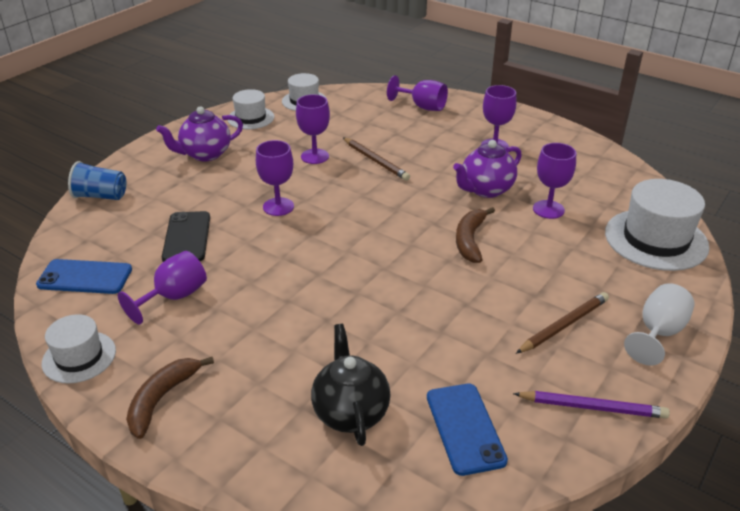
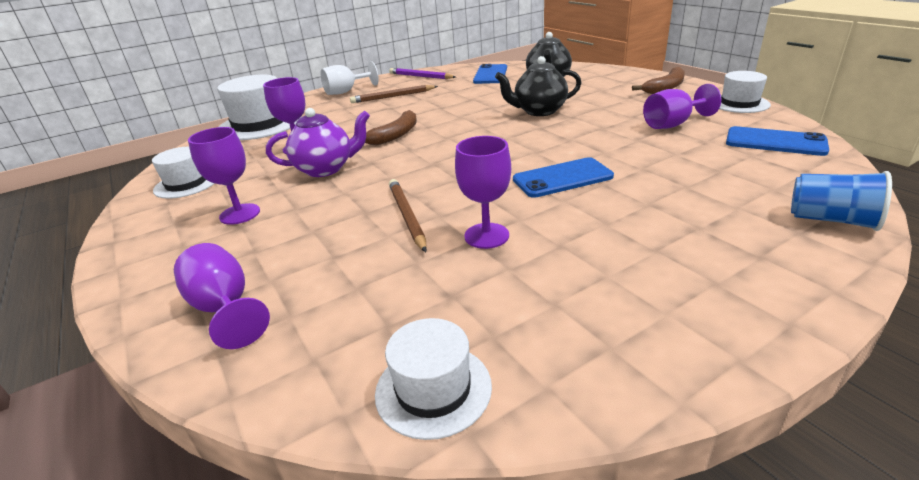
camera: 155 degrees left, 5 degrees down
purple teapot [156,106,243,161] -> none
black phone [162,211,210,262] -> none
white hat [227,89,274,129] -> white hat moved to [152,147,215,199]
purple goblet [256,140,294,216] -> blue phone [513,157,614,198]
none -> black teapot [495,56,581,116]

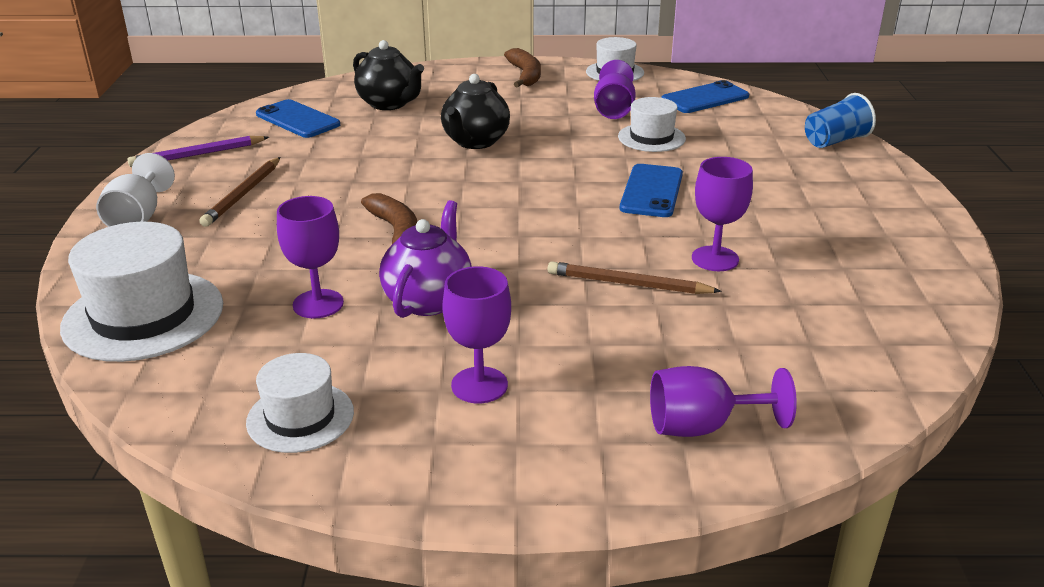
camera: 60 degrees left, 0 degrees up
white hat [375,318,492,440] -> white hat moved to [618,97,686,152]

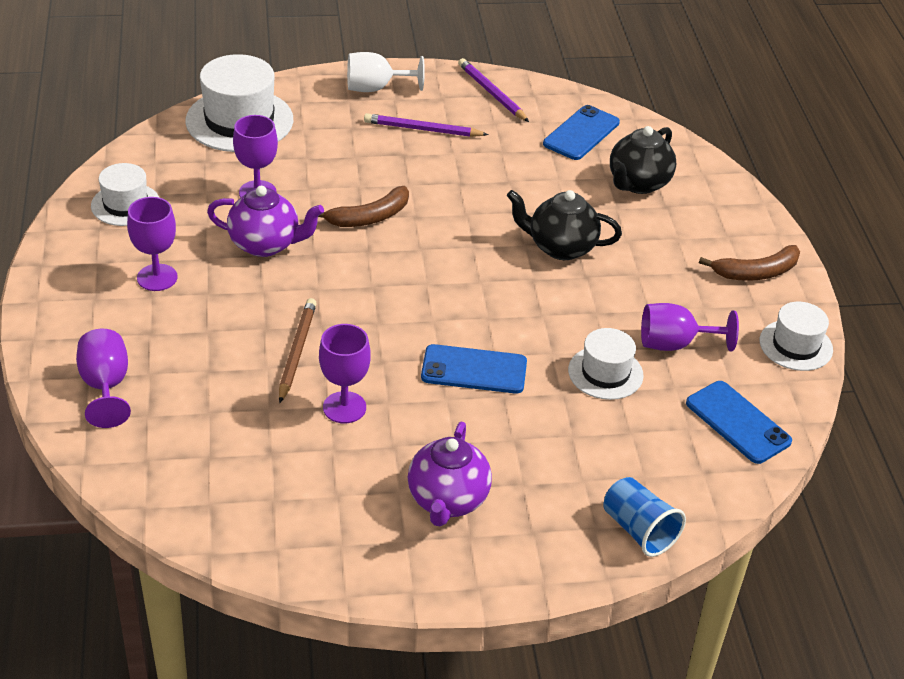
camera: 80 degrees right, 10 degrees up
brown pencil [199,157,280,227] -> purple pencil [364,113,489,137]
none -> purple teapot [408,422,492,526]

